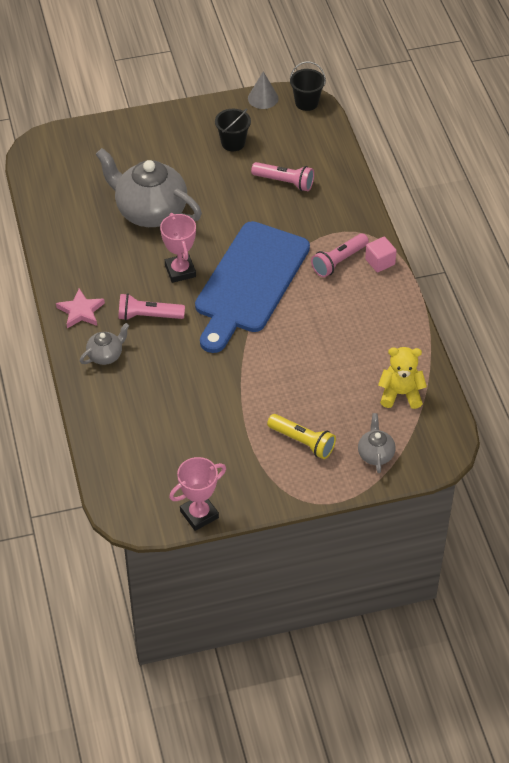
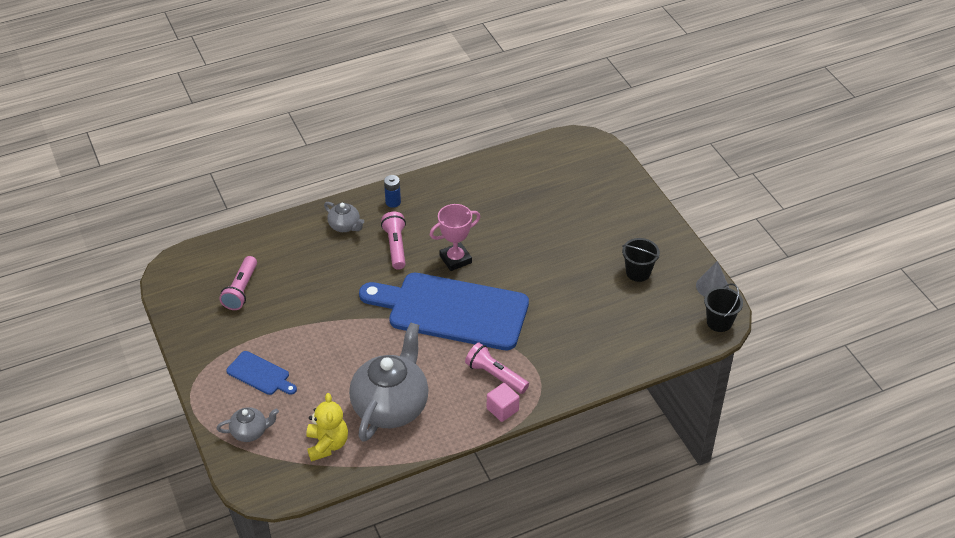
camera: 80 degrees right, 5 degrees down
pink star [56,288,105,329] -> blue battery [384,175,401,208]
grey teapot [96,148,202,227] -> grey teapot moved to [349,322,429,442]
pink trophy [169,457,226,531] -> none
pink flashlight [251,162,314,191] -> pink flashlight moved to [219,256,257,310]
yellow flashlight [267,414,336,459] -> blue cutting board [226,351,297,395]

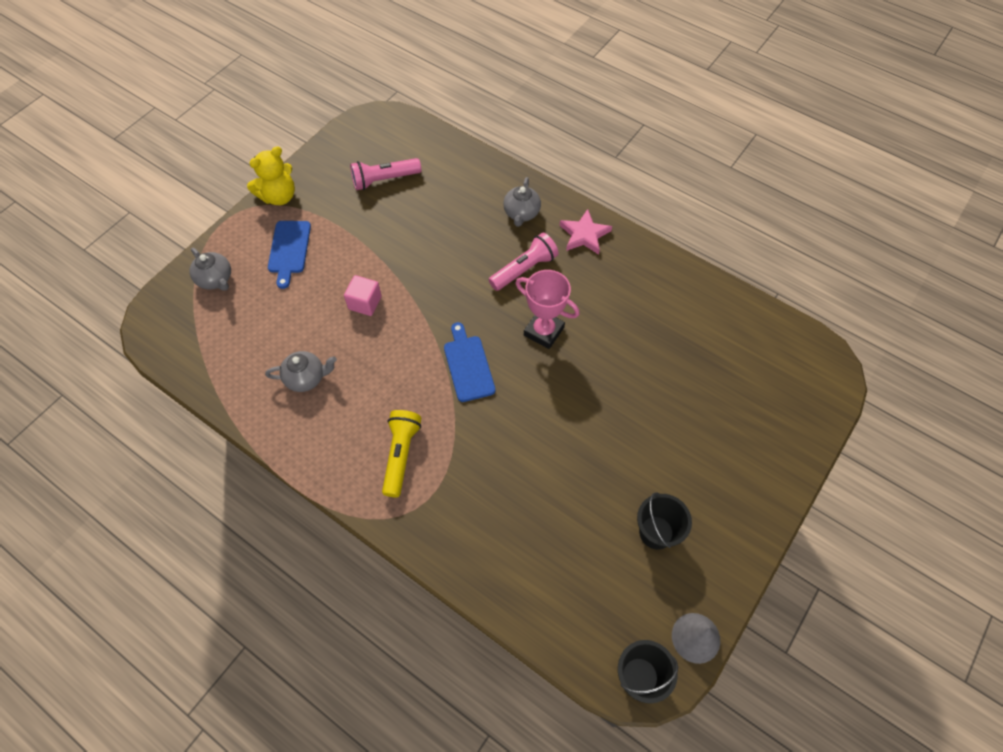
camera: 60 degrees right, 15 degrees up
yellow teddy bear [306,393,348,461] -> yellow teddy bear moved to [247,146,295,205]
grey teapot [349,322,429,442] -> grey teapot [265,351,337,392], size x0.47
blue cutting board [359,273,529,350] -> blue cutting board [444,322,496,402], size x0.43
blue battery [384,175,401,208] -> pink star [559,209,612,255]
pink flashlight [465,343,529,394] -> yellow flashlight [382,410,421,497]
pink cube [487,383,520,422] -> pink cube moved to [344,275,382,316]

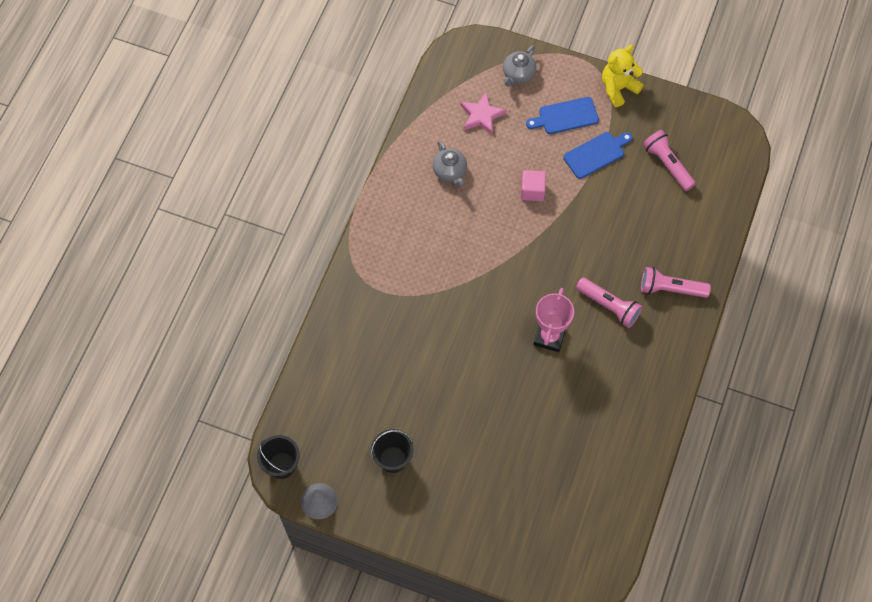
camera: 75 degrees right, 5 degrees up
yellow teddy bear [247,146,295,205] -> yellow teddy bear turned 105 degrees clockwise [602,45,644,107]
yellow flashlight [382,410,421,497] -> none
blue cutting board [444,322,496,402] -> blue cutting board moved to [563,132,632,179]
grey teapot [503,177,541,227] -> pink flashlight [641,267,711,298]
pink star [559,209,612,255] -> pink star moved to [460,91,506,135]

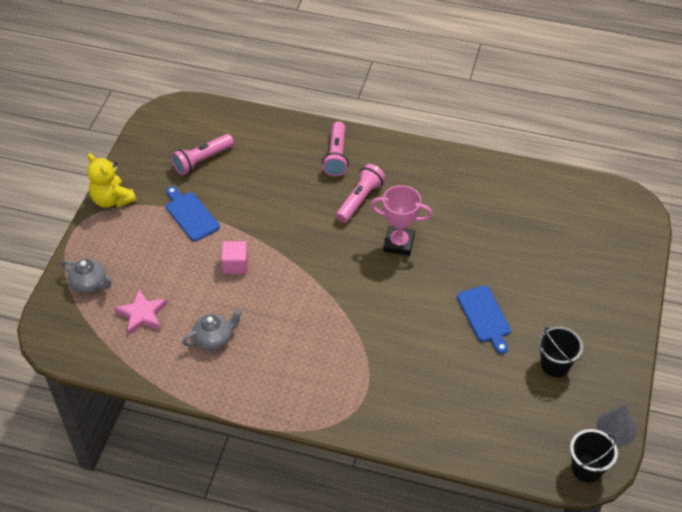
camera: 95 degrees left, 15 degrees down
blue cutting board [526,97,599,134] -> blue cutting board moved to [457,285,511,354]

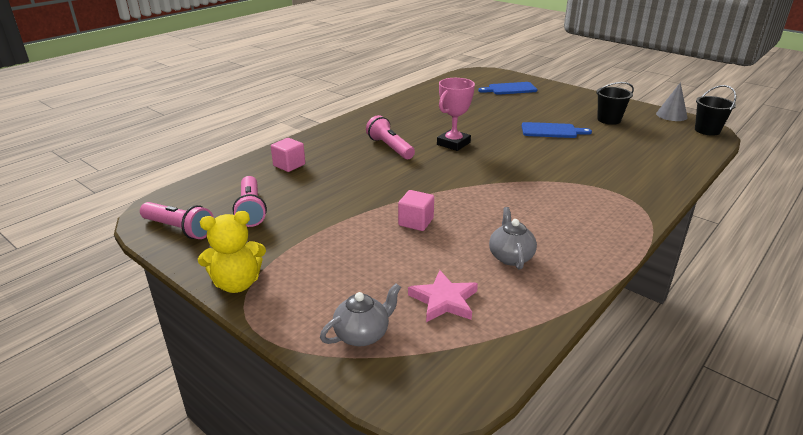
camera: 65 degrees left, 20 degrees down
blue cutting board [166,186,220,241] -> blue cutting board moved to [478,82,538,95]
pink flashlight [322,121,349,177] -> pink flashlight moved to [140,202,214,239]
none -> pink cube [271,138,305,172]

